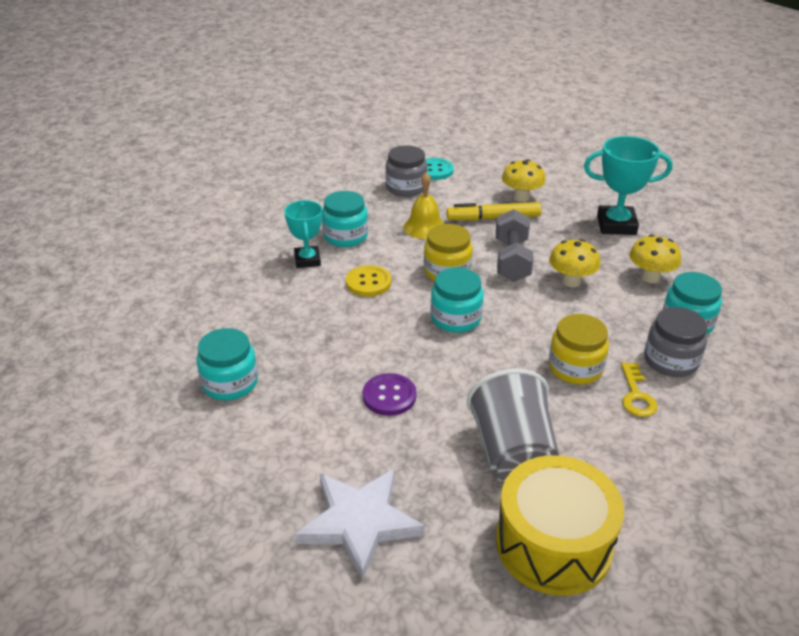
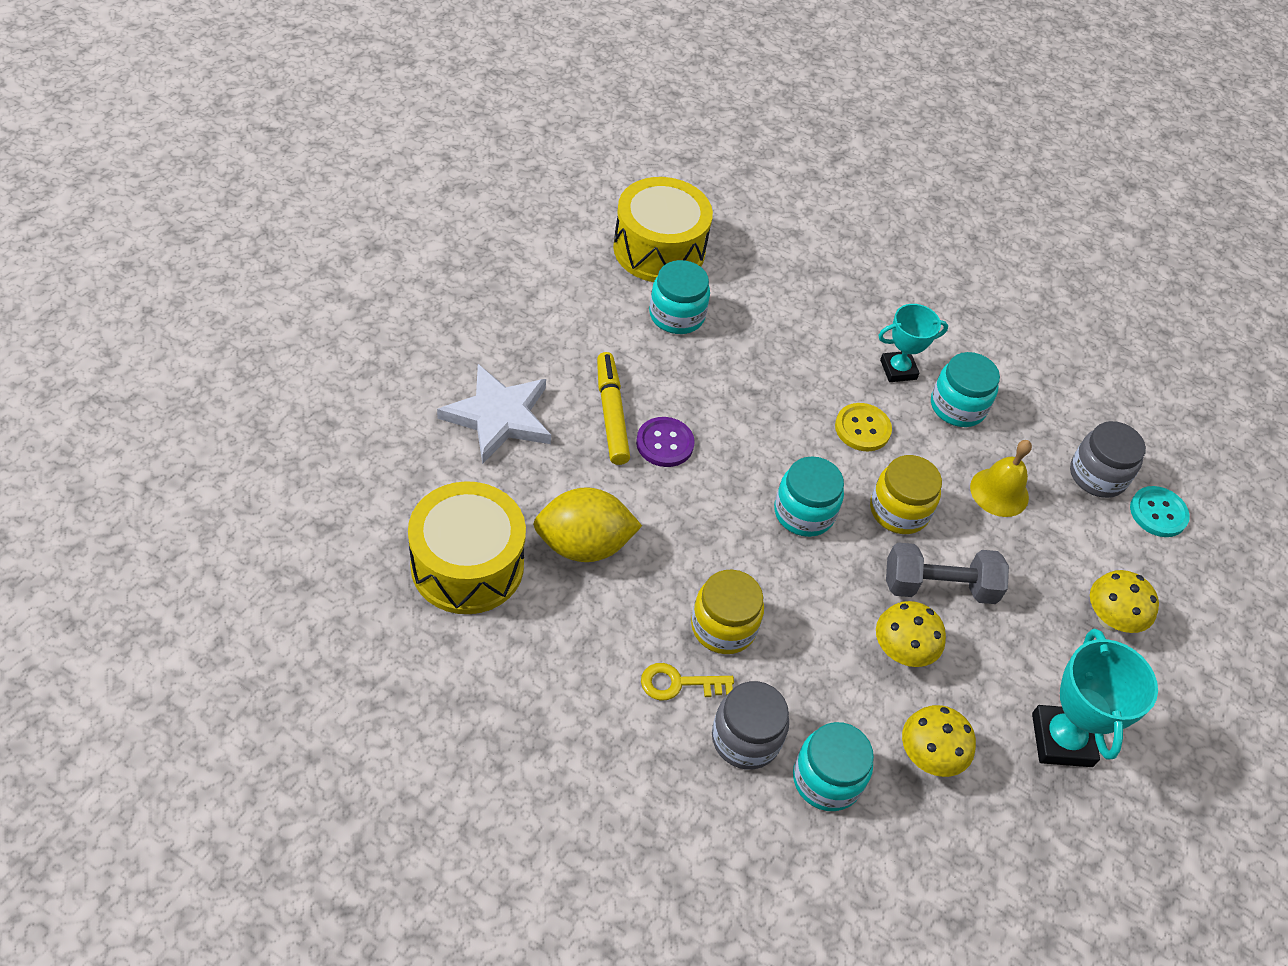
camera: 80 degrees right, 15 degrees up
yellow marker [446,202,541,221] -> yellow marker moved to [597,352,630,465]
grey cup [467,369,559,483] -> yellow lemon [533,487,642,562]
none -> yellow drum [613,177,713,282]

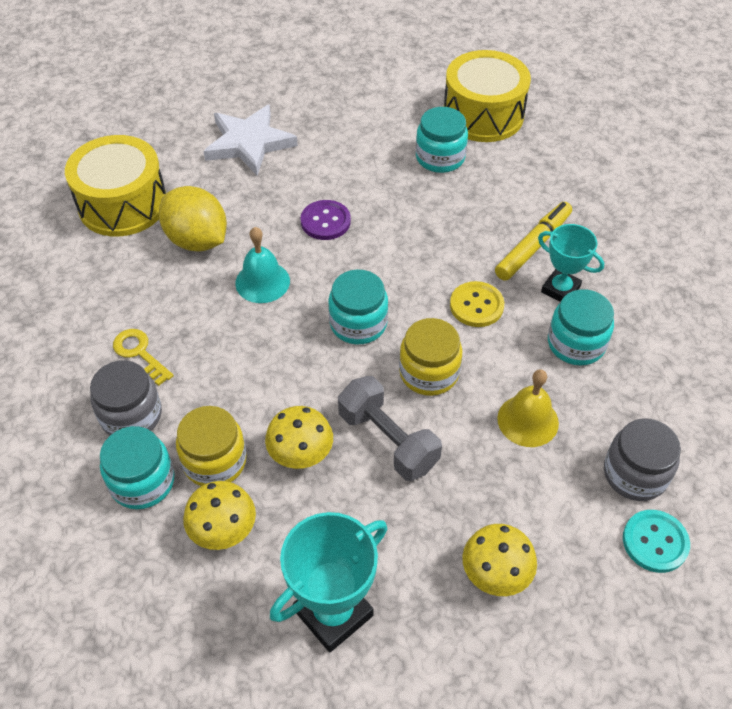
camera: 55 degrees right, 0 degrees up
yellow marker [597,352,630,465] -> yellow marker moved to [495,202,572,281]
yellow jar [691,569,764,654] -> yellow jar moved to [176,406,247,486]
none -> turquoise bell [235,227,290,303]

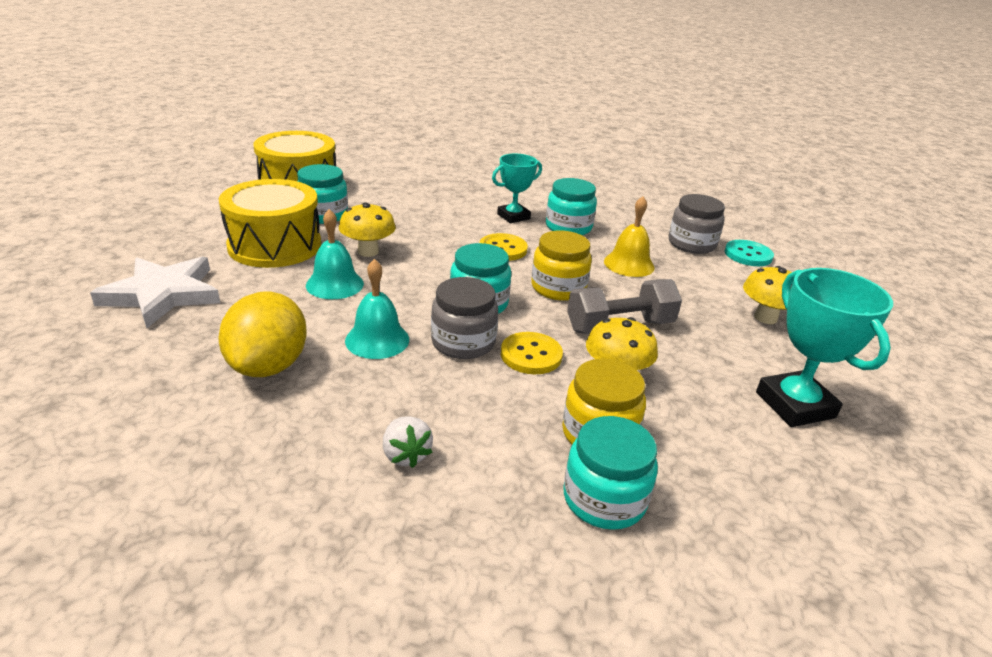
camera: 70 degrees left, 20 degrees down
yellow drum [65,135,166,237] -> yellow drum moved to [219,179,321,268]
grey jar [90,360,162,435] -> grey jar moved to [431,277,498,359]
yellow key [113,329,174,386] -> white strawberry [383,416,433,468]
yellow lemon [159,186,227,252] -> yellow lemon turned 60 degrees counterclockwise [218,292,307,377]
yellow mushroom [183,481,256,550] -> yellow mushroom moved to [339,202,396,257]
purple button [301,200,351,240] -> turquoise bell [306,209,364,299]
yellow marker [495,202,572,281] -> none
none -> yellow button [501,332,563,374]

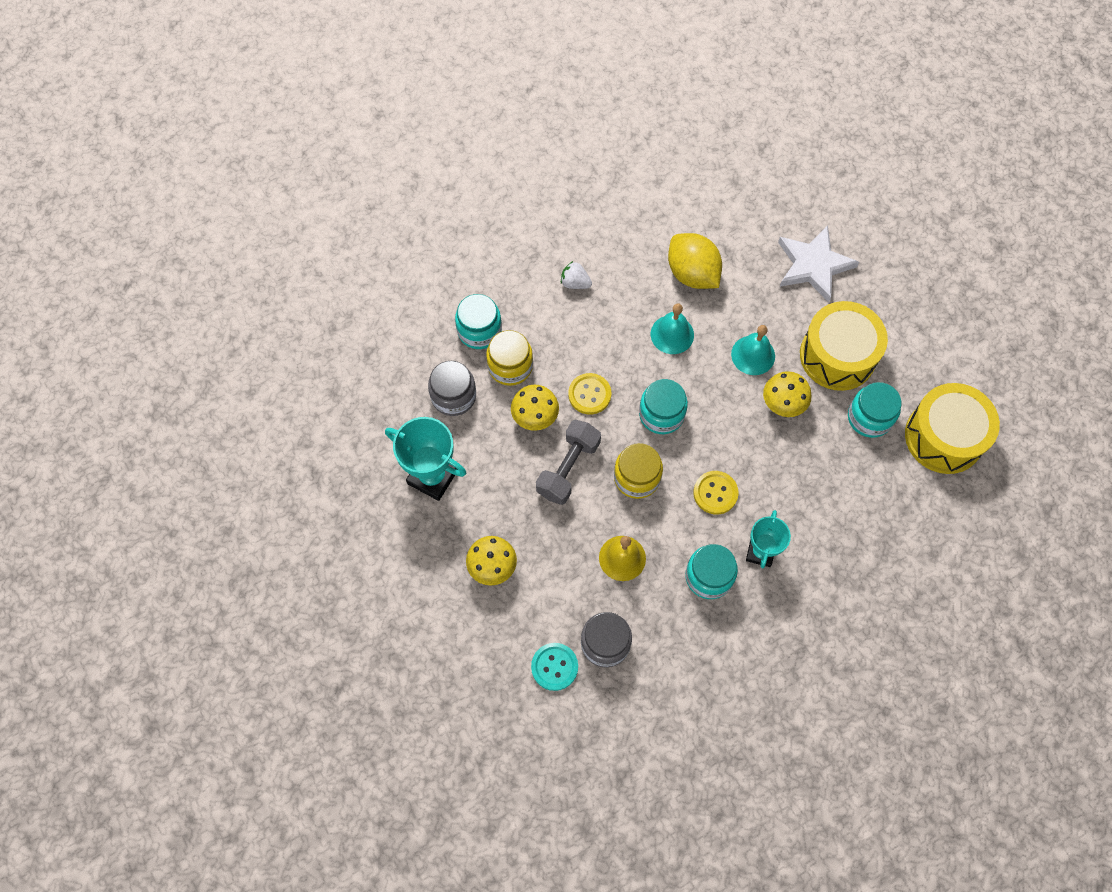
camera: 140 degrees right, 35 degrees up
grey jar [431,277,498,359] -> grey jar moved to [428,361,476,416]

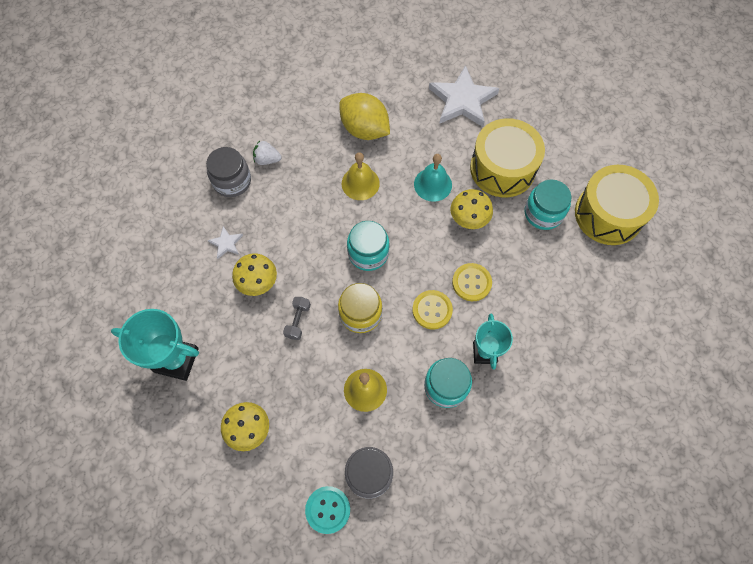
camera: 15 degrees left, 0 degrees up
grey jar [428,361,476,416] -> grey jar moved to [206,147,251,197]
turquoise jar [455,294,502,349] -> none
yellow jar [486,330,533,386] -> white star [208,226,243,259]
grey dumbbell [536,420,601,505] -> grey dumbbell [283,297,311,340], size x0.55
yellow button [568,373,611,415] -> yellow button moved to [452,263,492,301]
turquoise bell [651,303,694,354] -> yellow bell [342,152,380,200]

